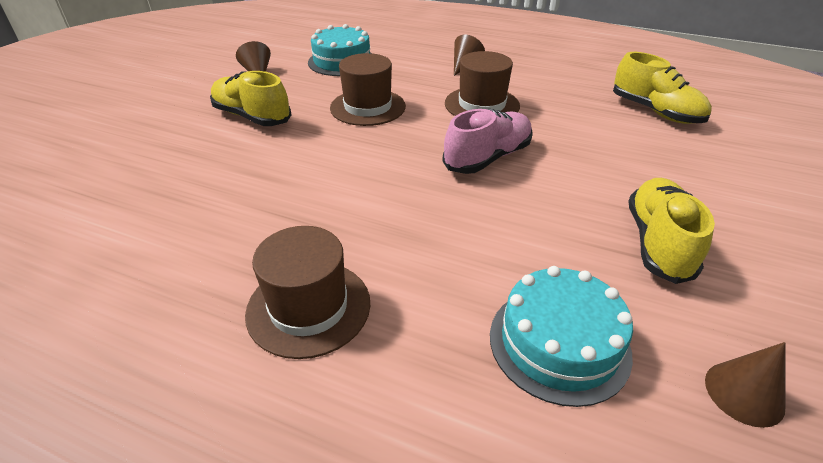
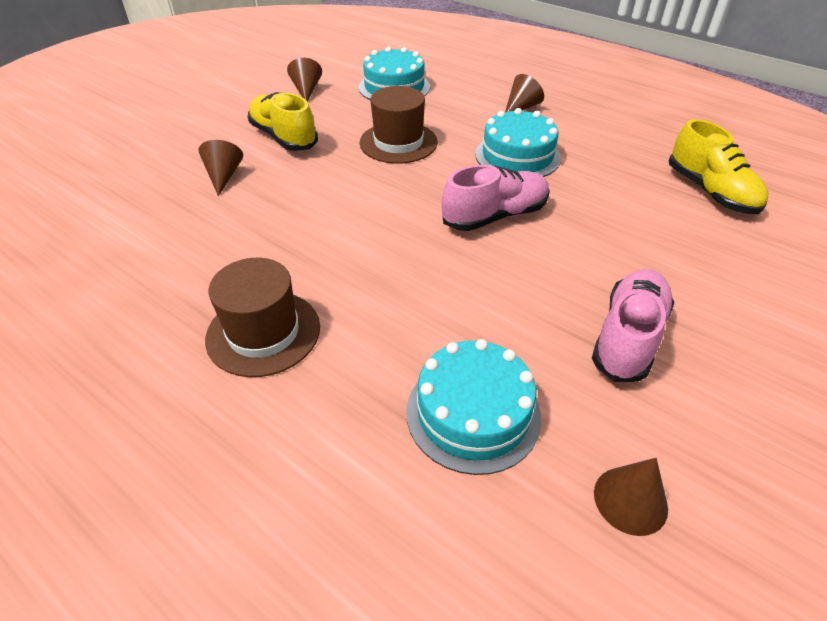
camera: 15 degrees right, 5 degrees up
brown hat [445,51,520,116] -> turquoise cake [475,108,561,177]
yellow shoe [628,178,715,284] -> pink shoe [592,269,674,382]
none -> brown cone [198,140,243,196]

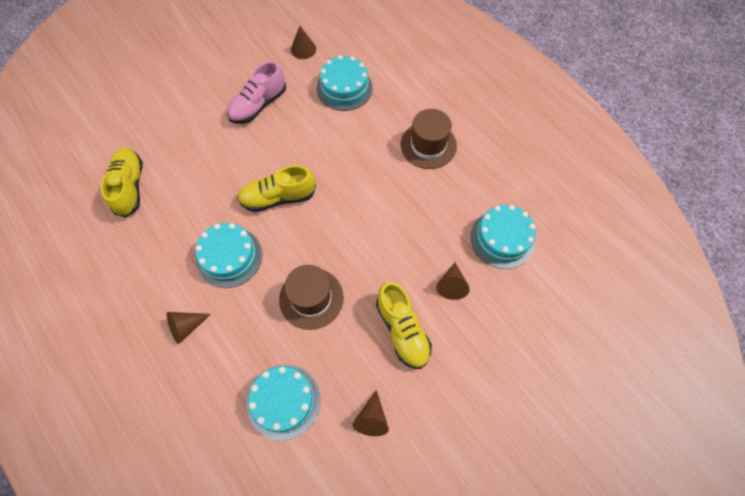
camera: 165 degrees left, 20 degrees up
pink shoe [442,165,550,231] -> yellow shoe [237,165,316,212]
none -> turquoise cake [470,205,536,269]

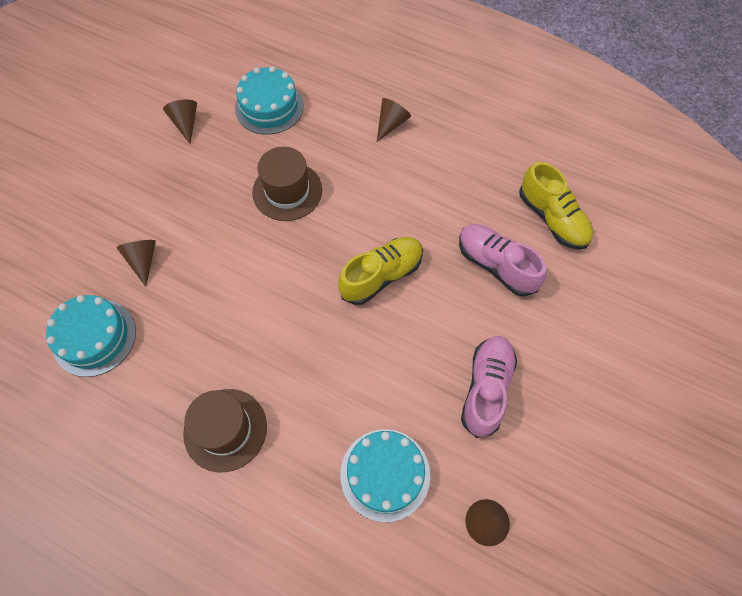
camera: 155 degrees right, 0 degrees up
turquoise cake [195,223,262,288] -> none
yellow shoe [376,282,432,369] -> none
none -> pink shoe [459,224,546,297]

